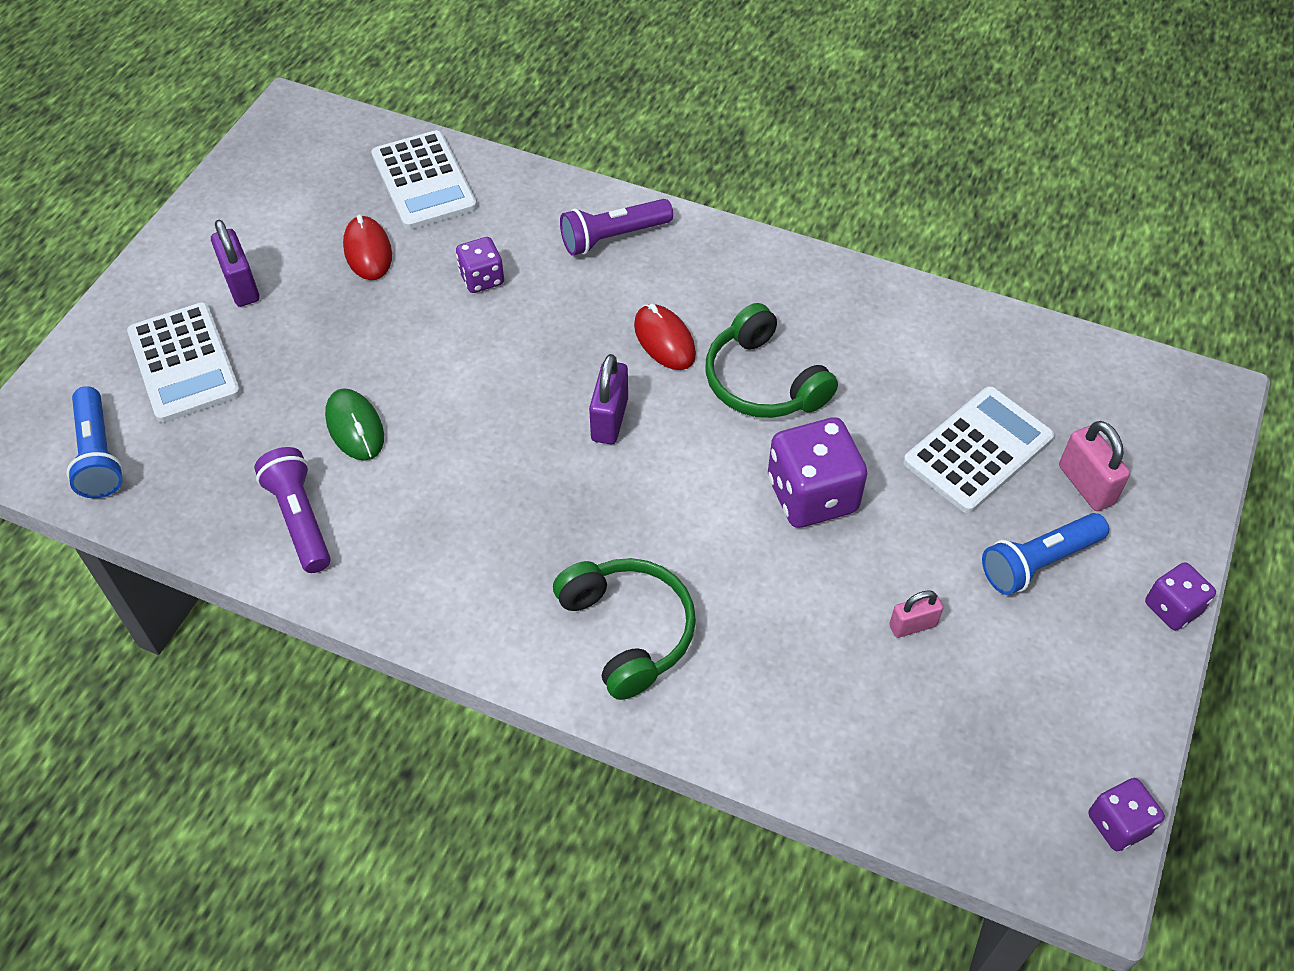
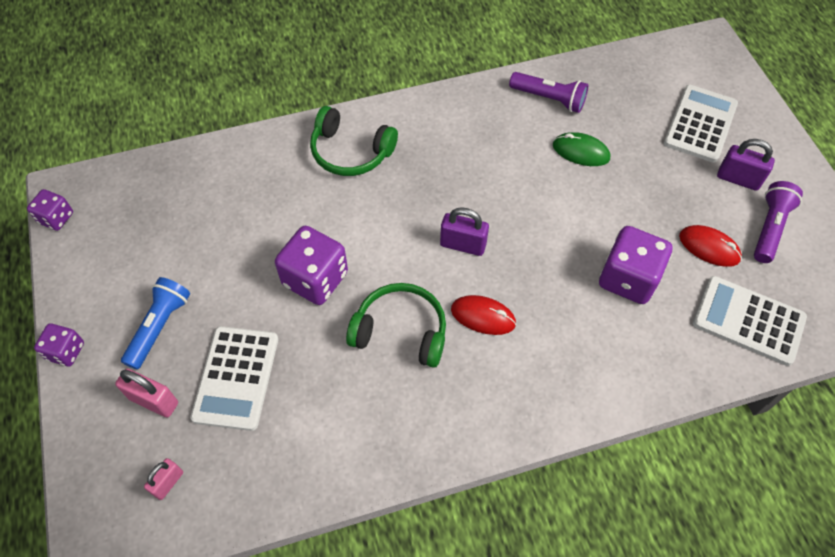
camera: 140 degrees right, 5 degrees up
blue flashlight [67,386,123,498] -> none
white calculator [127,302,241,423] -> white calculator turned 90 degrees clockwise [664,85,738,163]
purple dice [456,237,504,293] -> purple dice [599,226,672,304], size x1.78
purple flashlight [560,199,673,256] -> purple flashlight moved to [754,181,803,263]
purple padlock [589,354,628,444] -> purple padlock turned 45 degrees counterclockwise [440,207,489,256]
pink padlock [889,590,943,638] -> pink padlock moved to [144,458,183,500]

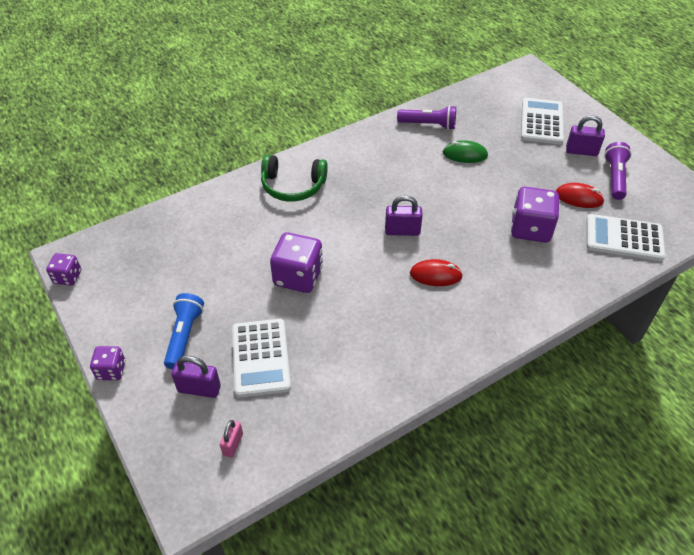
camera: 15 degrees left, 10 degrees down
pink padlock [115,369,178,418] -> purple padlock [172,356,221,398]
green headphones [346,283,446,368] -> none

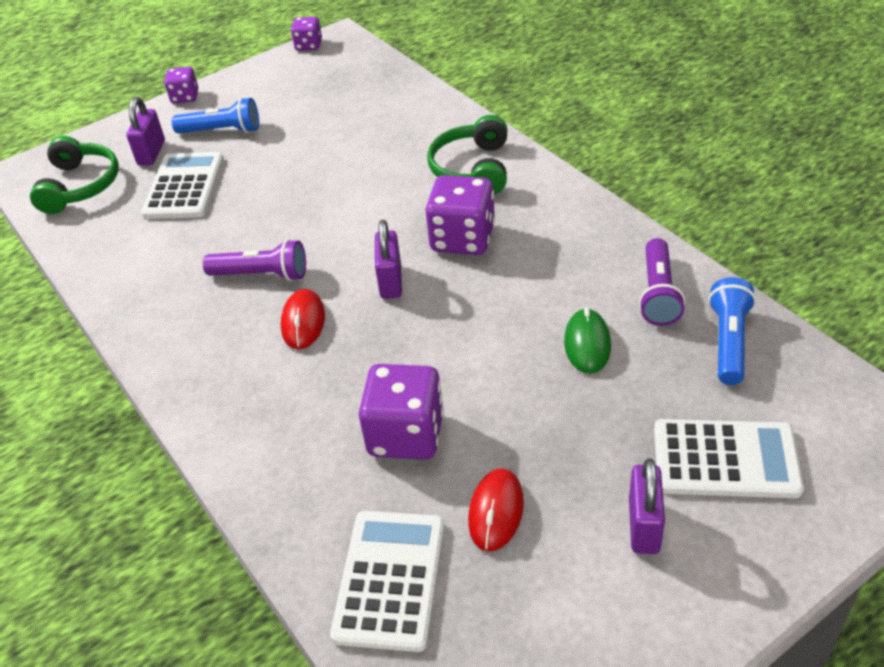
camera: 90 degrees right, 5 degrees down
pink padlock [220,420,243,458] -> green headphones [30,136,119,214]
white calculator [232,319,291,398] -> white calculator turned 105 degrees clockwise [141,152,224,219]
purple dice [270,232,323,293] -> purple dice moved to [425,175,495,255]
purple flashlight [604,142,632,200] -> purple flashlight moved to [203,239,306,281]
none -> blue flashlight [708,277,756,385]

